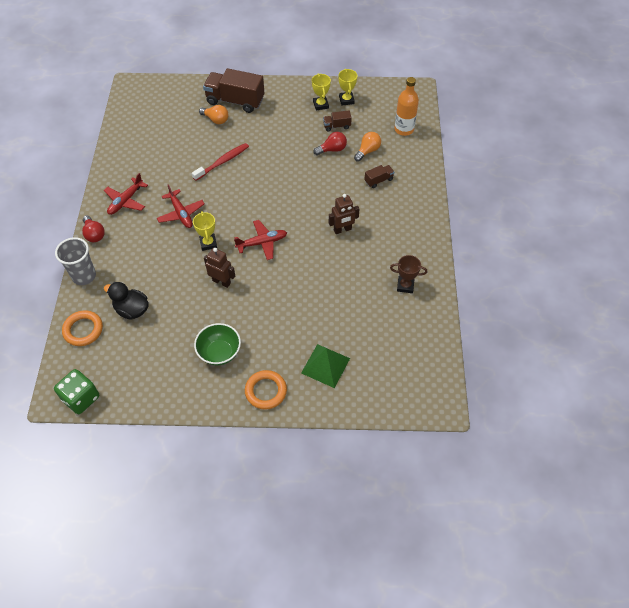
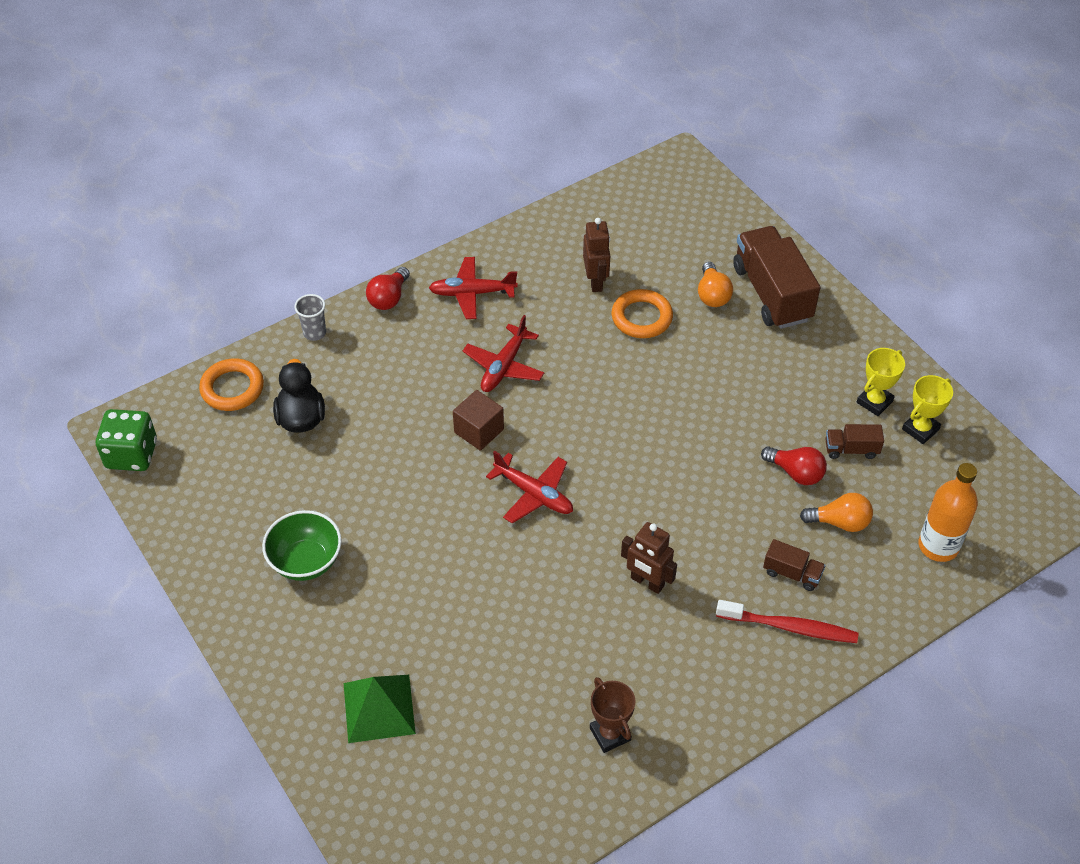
camera: 55 degrees right, 5 degrees down
grey cup [55,237,96,285] -> grey cup [294,294,326,341], size x0.59
red toothbrush [192,143,249,181] -> red toothbrush moved to [716,600,858,643]
yellow trophy [193,211,217,251] -> brown cube [453,390,504,451]
brown robot [204,248,235,288] -> brown robot moved to [583,218,610,292]
orange ring [245,370,287,410] -> orange ring moved to [611,289,673,338]
brown truck [323,110,352,131] -> brown truck turned 45 degrees counterclockwise [825,424,884,459]

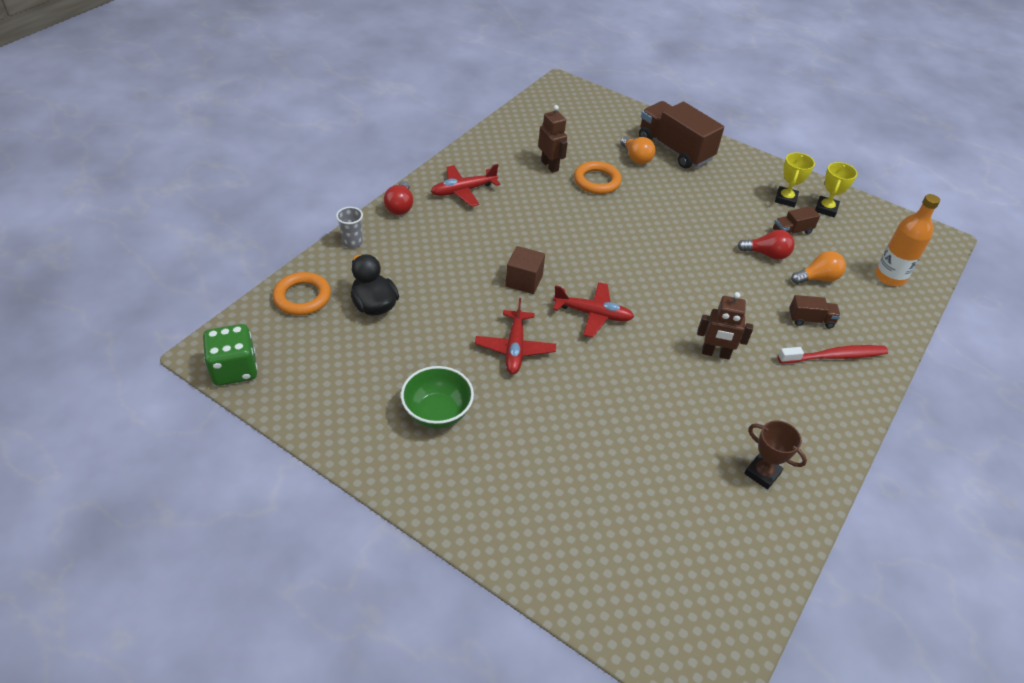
camera: 25 degrees left, 5 degrees down
green pyramid [344,675,416,743] -> none
red plane [463,315,544,392] -> red plane moved to [475,298,556,374]

